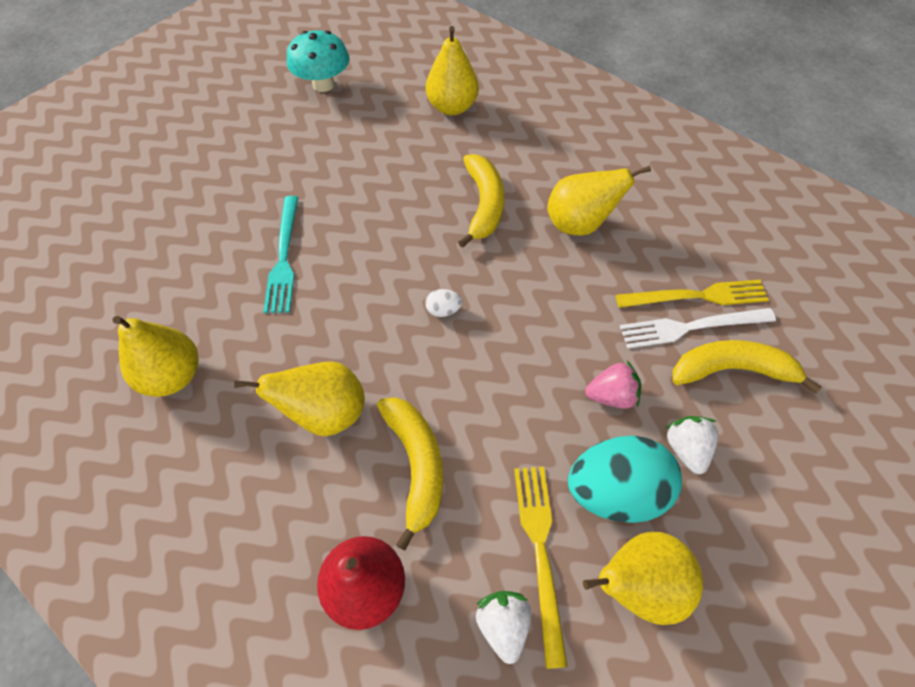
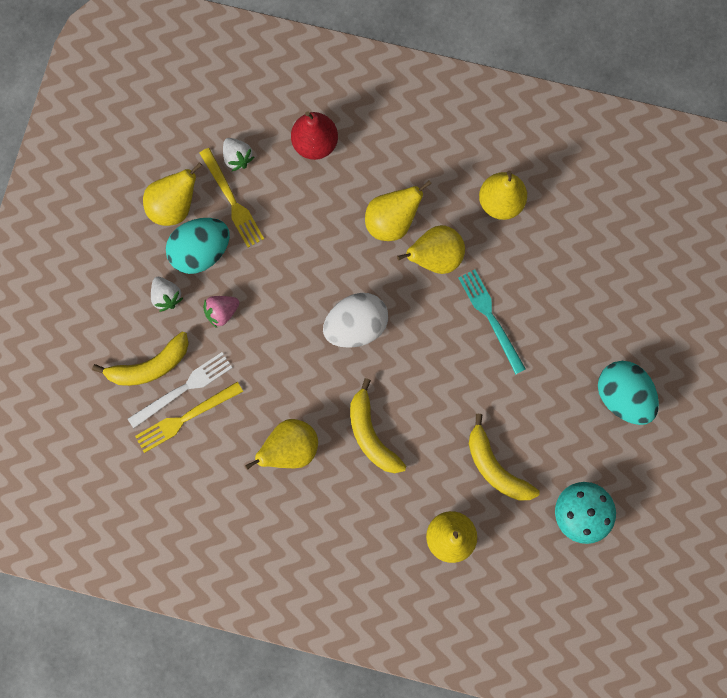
camera: 155 degrees right, 20 degrees up
yellow banana [377,397,443,550] -> yellow banana moved to [469,414,540,501]
white egg [425,289,463,317] -> white egg [323,293,388,348], size x2.48
none -> yellow pear [397,225,465,274]
none -> turquoise egg [598,361,659,425]

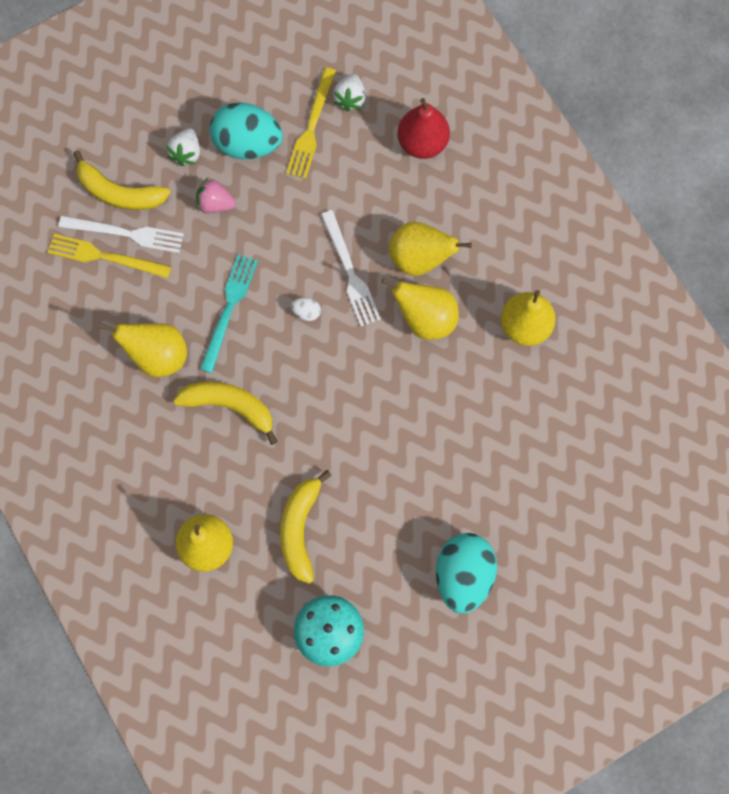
camera: 45 degrees right, 5 degrees down
yellow pear [143,162,202,226] -> none
white egg [323,293,388,348] -> white egg [291,298,321,321], size x0.40
yellow banana [350,378,406,473] -> yellow banana turned 90 degrees clockwise [173,381,278,445]
turquoise fork [459,269,526,374] -> turquoise fork moved to [200,254,258,373]
none -> white fork [321,210,381,326]

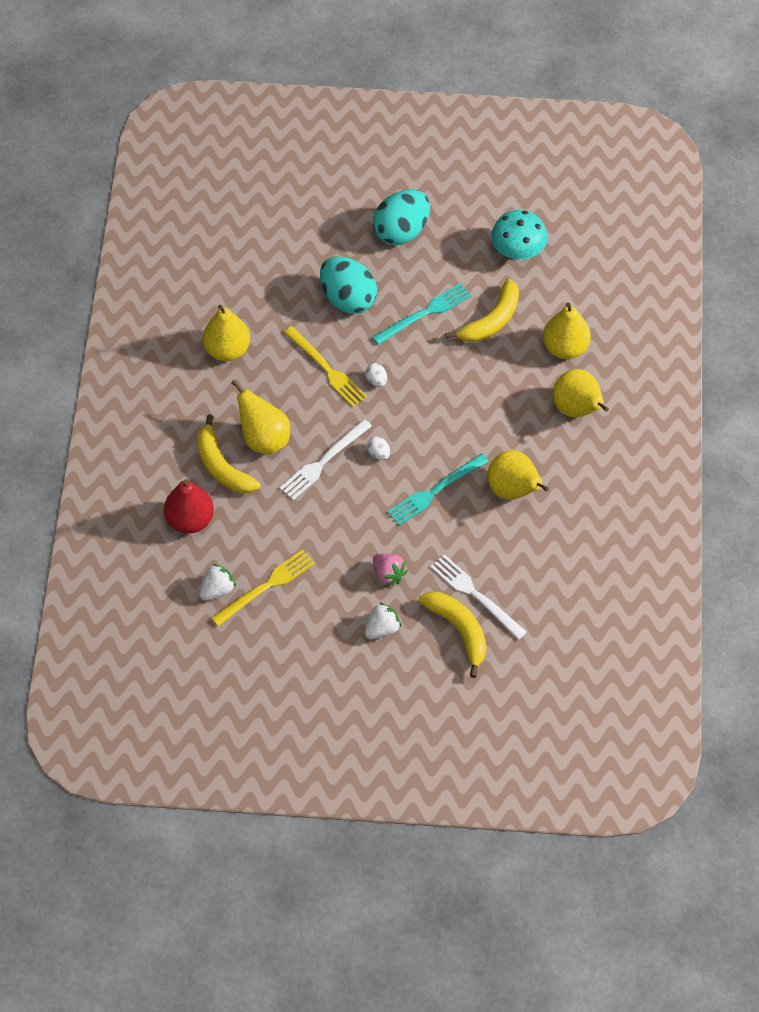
camera: 145 degrees left, 15 degrees down
yellow fork [47,234,171,278] -> yellow fork moved to [284,326,367,407]
yellow banana [173,381,278,445] -> yellow banana moved to [197,415,261,493]
turquoise egg [210,103,283,159] -> turquoise egg moved to [320,256,377,314]
white fork [321,210,381,326] -> white fork turned 150 degrees counterclockwise [280,419,372,500]
yellow pear [382,278,459,340] -> yellow pear moved to [553,369,609,417]
none -> white egg [365,363,387,387]
none -> turquoise fork [372,283,472,345]

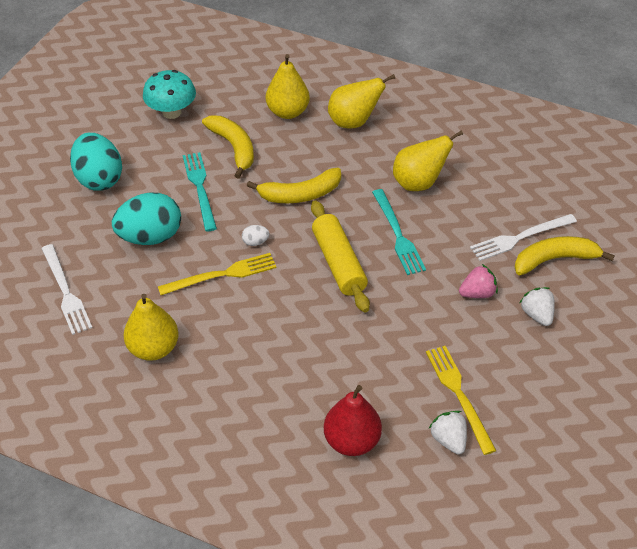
camera: 70 degrees left, 10 degrees down
yellow banana [197,415,261,493] -> yellow banana moved to [247,168,341,203]
yellow pear [231,380,290,455] -> none
white fork [280,419,372,500] -> white fork moved to [41,244,92,335]
white egg [367,436,390,460] -> yellow rolling pin [311,200,370,312]

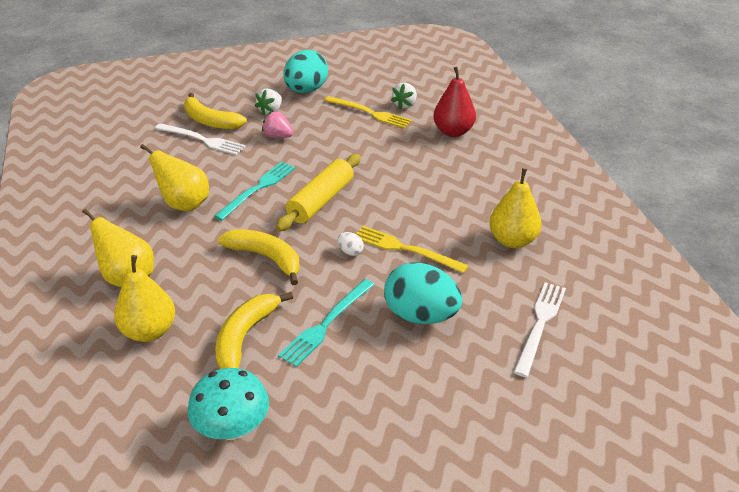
camera: 130 degrees left, 10 degrees down
turquoise egg [70,133,122,191] -> turquoise egg moved to [284,50,328,93]
yellow fork [426,346,496,455] -> yellow fork turned 90 degrees counterclockwise [324,96,412,128]

